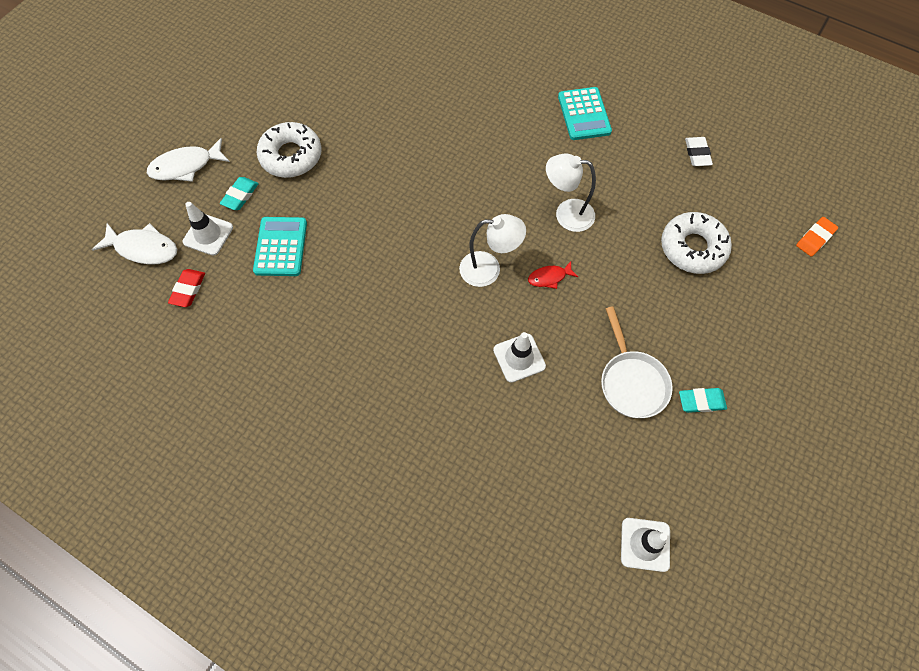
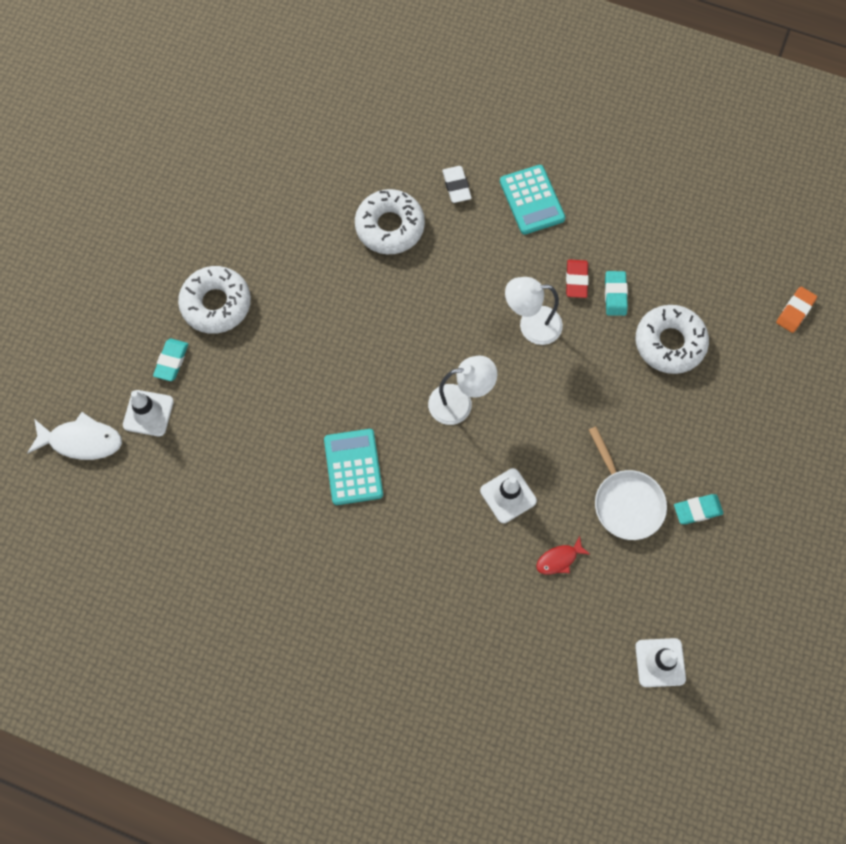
camera: 10 degrees left, 5 degrees up
white fish [147,138,230,182] -> none
red eraser [168,269,205,307] -> red eraser moved to [566,259,589,298]
turquoise calculator [253,217,307,276] -> turquoise calculator moved to [324,429,383,505]
red fish [528,261,578,289] -> red fish moved to [536,536,590,575]
white eraser [685,137,713,166] -> white eraser moved to [442,166,472,203]
none -> white donut [355,189,425,254]
none -> turquoise eraser [605,271,628,316]

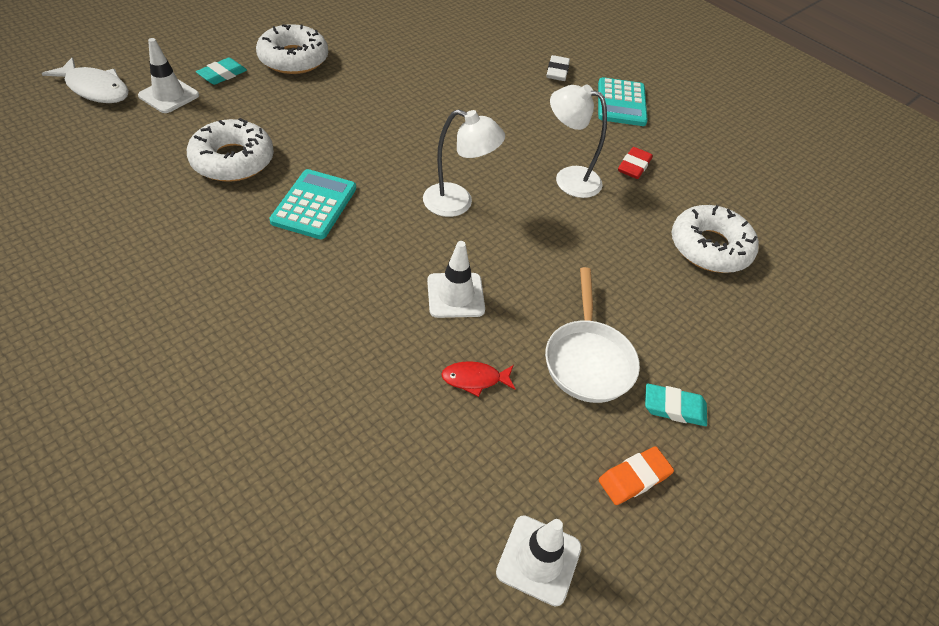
camera: 20 degrees right, 20 degrees down
white donut [355,189,425,254] -> white donut moved to [187,118,274,182]
turquoise eraser [605,271,628,316] -> none
orange eraser [776,287,817,333] -> orange eraser moved to [599,446,674,505]

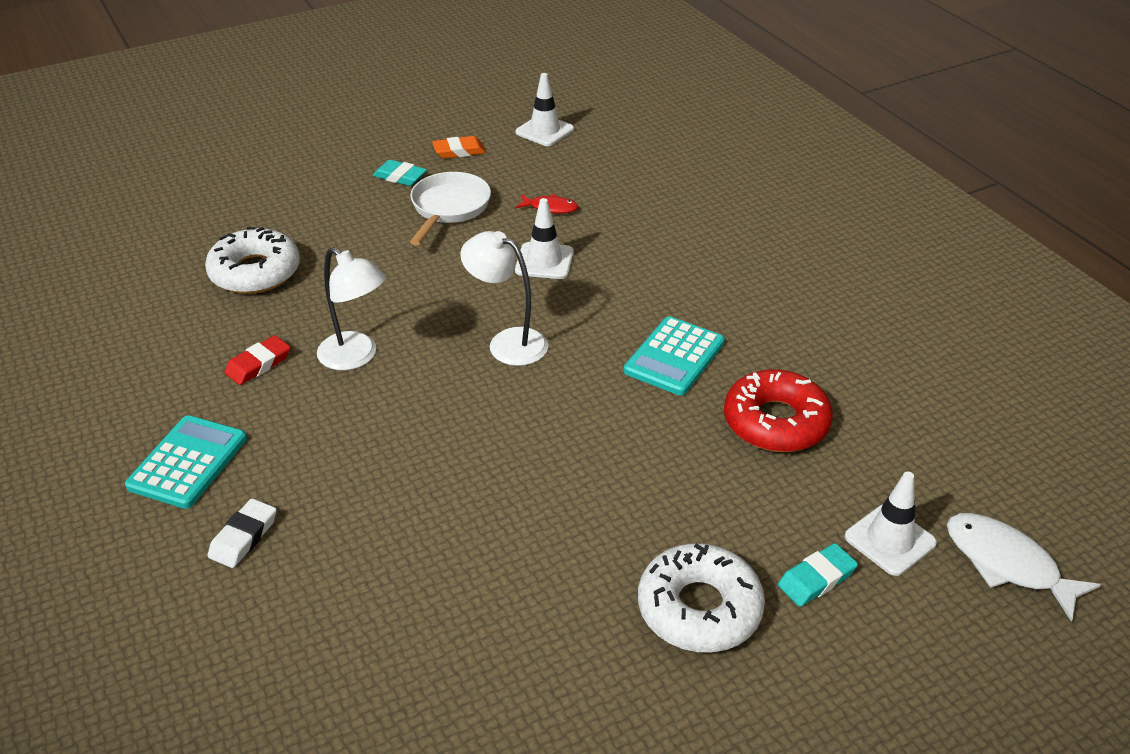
camera: 160 degrees left, 10 degrees down
white donut [187,118,274,182] -> red donut [724,369,833,452]

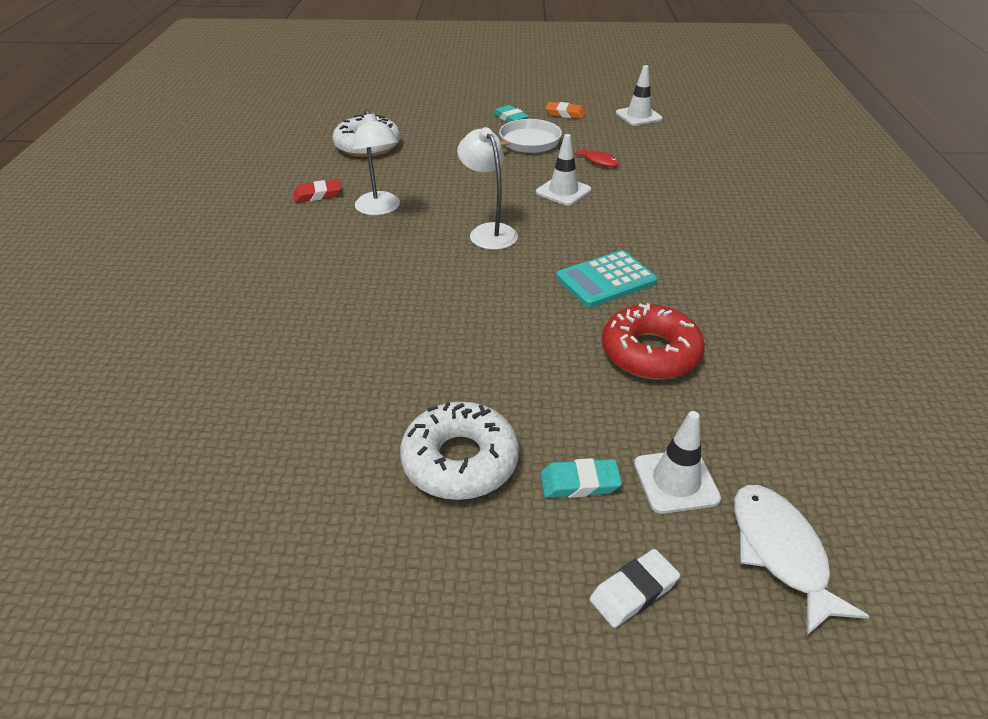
camera: 30 degrees right, 0 degrees up
turquoise calculator [125,415,247,509] -> none
white eraser [208,498,277,568] -> white eraser moved to [590,549,680,628]

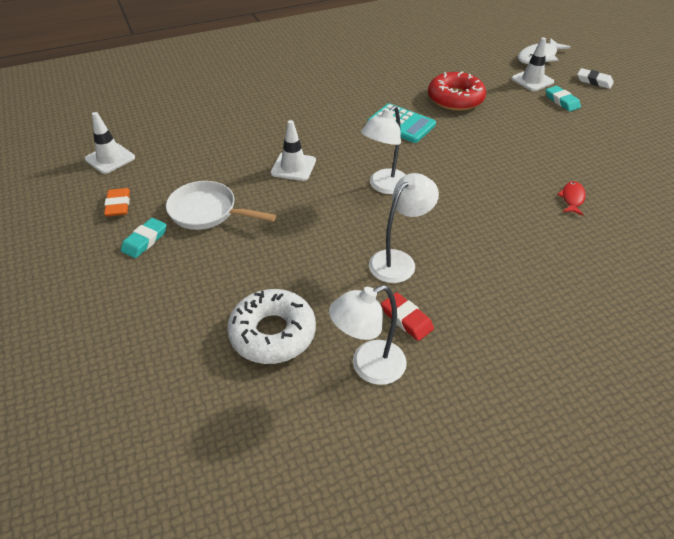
camera: 115 degrees left, 5 degrees up
white donut [400,402,519,500] -> none
red fish [573,148,620,167] -> red fish moved to [557,181,586,216]
none -> white lamp [329,285,407,385]

